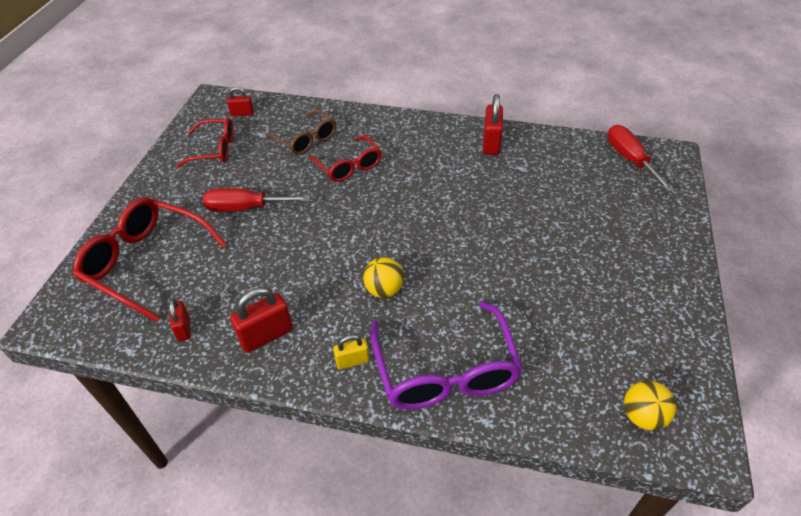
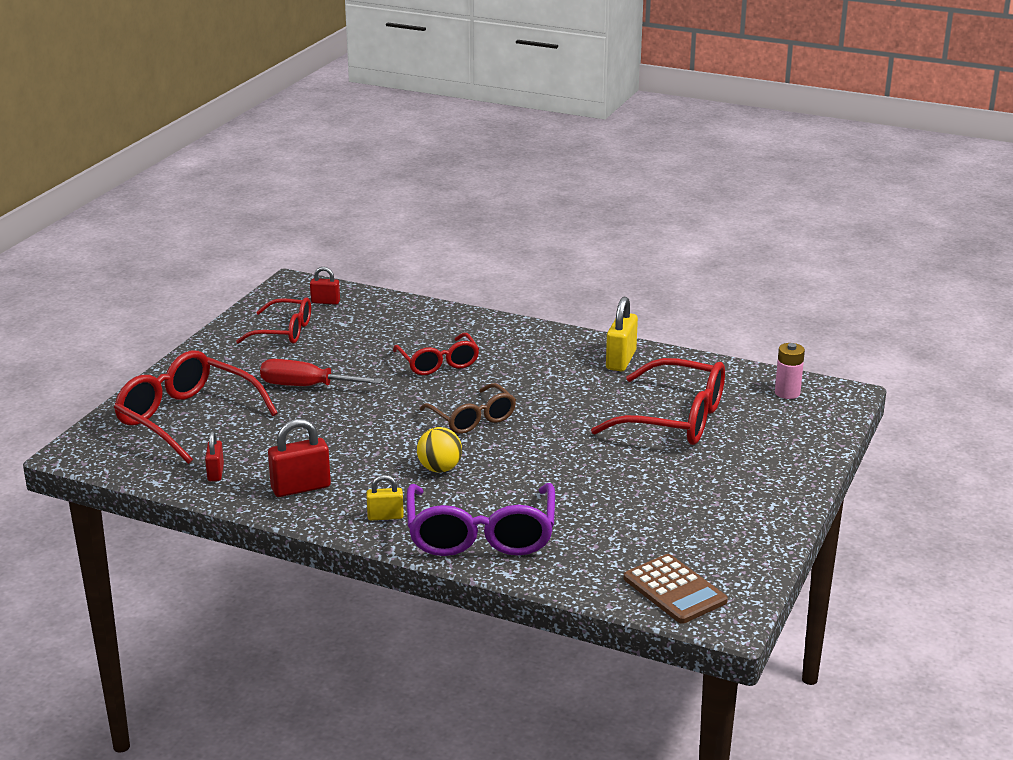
camera: 10 degrees right, 20 degrees down
brown glasses [266,110,336,155] -> brown glasses moved to [419,383,516,434]
red padlock [483,94,503,155] -> yellow padlock [606,297,638,371]
red screwdriver [607,125,675,192] -> pink battery [775,343,805,399]
yellow ball [624,381,676,430] -> brown calculator [623,554,728,624]
none -> red glasses [591,358,725,445]

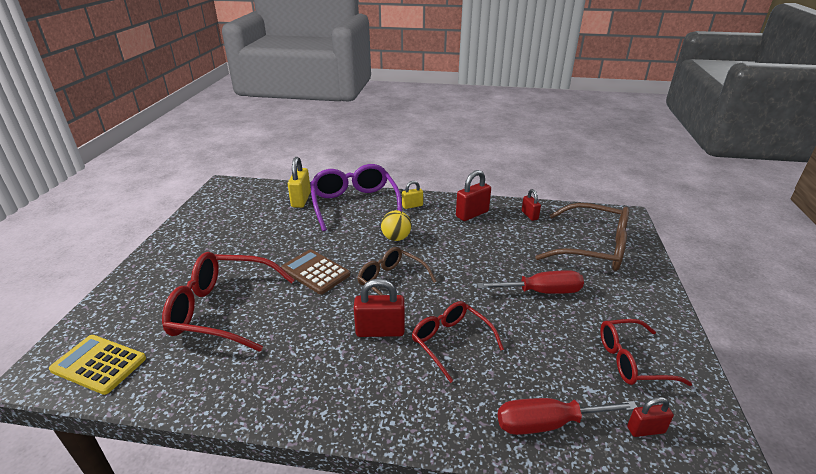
camera: 165 degrees right, 5 degrees up
red glasses [114,351,278,464] -> brown glasses [535,203,629,271]
yellow padlock [606,297,638,371] -> yellow padlock moved to [288,157,311,208]
brown calculator [623,554,728,624] -> brown calculator moved to [281,249,350,294]
pink battery [775,343,805,399] -> yellow calculator [49,335,146,395]
none -> red padlock [354,278,405,337]
none -> red screwdriver [498,398,637,435]

